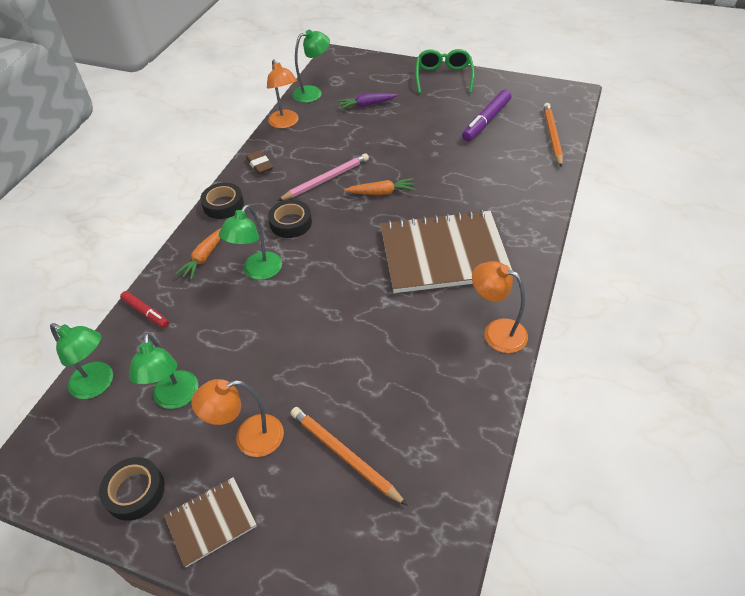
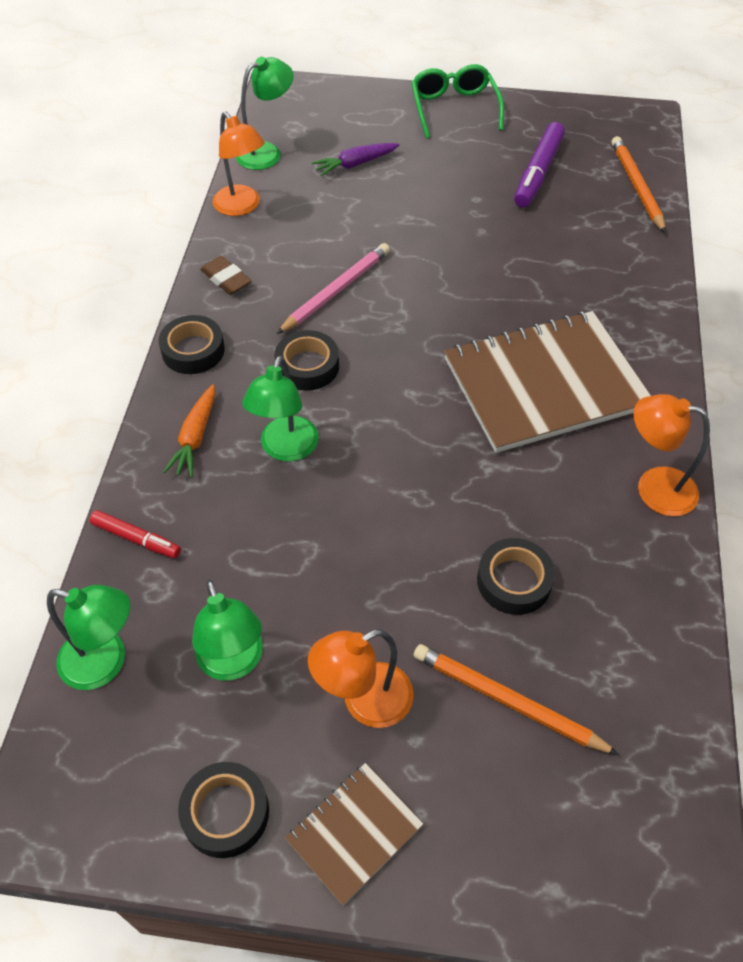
camera: 15 degrees left, 5 degrees up
orange carrot [344,178,415,195] -> none
none -> black tape [477,538,555,615]

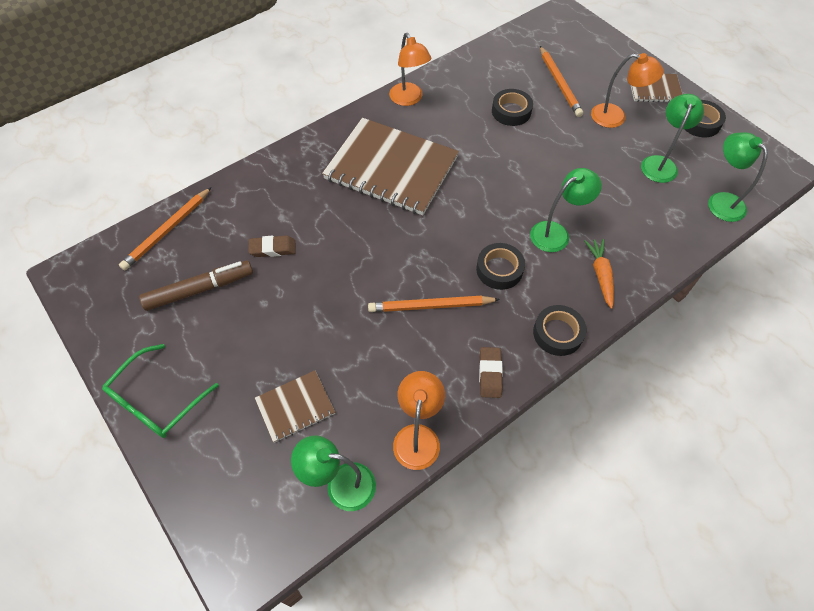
camera: 135 degrees left, 5 degrees up
red marker [90,510,181,558] -> none
orange carrot [163,384,215,478] -> orange carrot turned 60 degrees counterclockwise [584,239,614,309]
pink pencil [277,243,390,334] -> orange pencil [368,296,500,312]
purple carrot [311,143,399,176] -> brown notebook [255,370,335,443]
purple marker [514,122,565,207] -> brown marker [139,260,253,311]
none -> brown eraser [248,236,296,257]

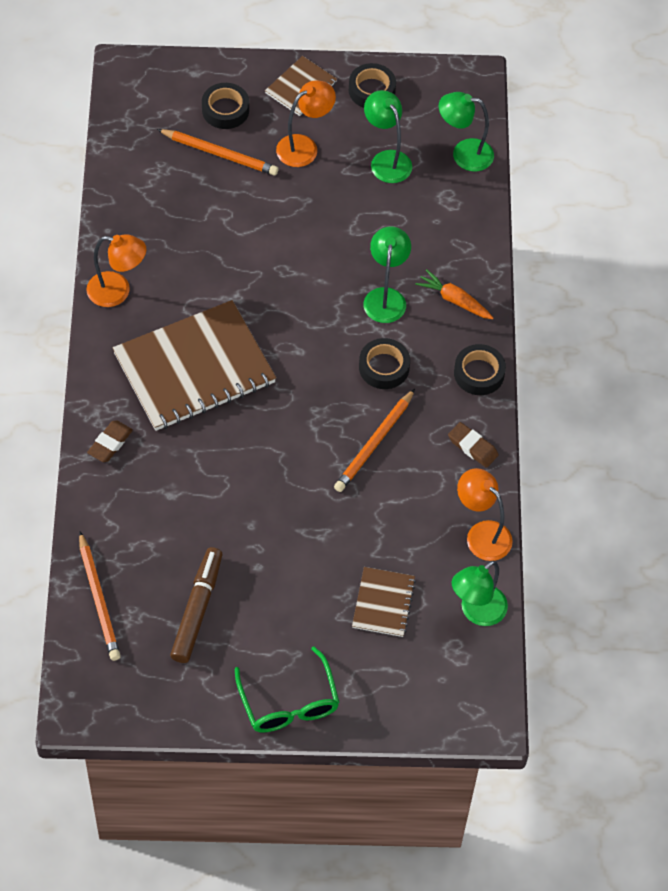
camera: 55 degrees left, 0 degrees up
brown eraser [248,236,296,257] -> brown eraser moved to [87,420,133,462]
black tape [492,89,533,126] -> black tape moved to [202,83,249,129]

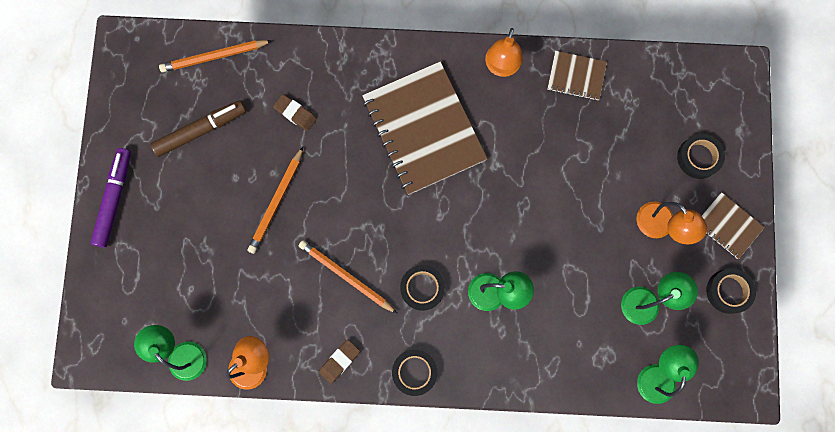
camera: 95 degrees right, 20 degrees up
brown eraser [87,420,133,462] -> brown eraser moved to [273,94,317,131]
orange pencil [157,129,278,175] -> orange pencil moved to [247,147,303,254]
brown marker [170,547,222,663] -> brown marker turned 45 degrees counterclockwise [150,101,246,157]
green glasses [235,646,340,733] -> purple marker [90,148,131,248]
brown notebook [352,567,416,637] -> brown notebook moved to [547,51,607,101]
orange carrot [415,269,493,319] -> none

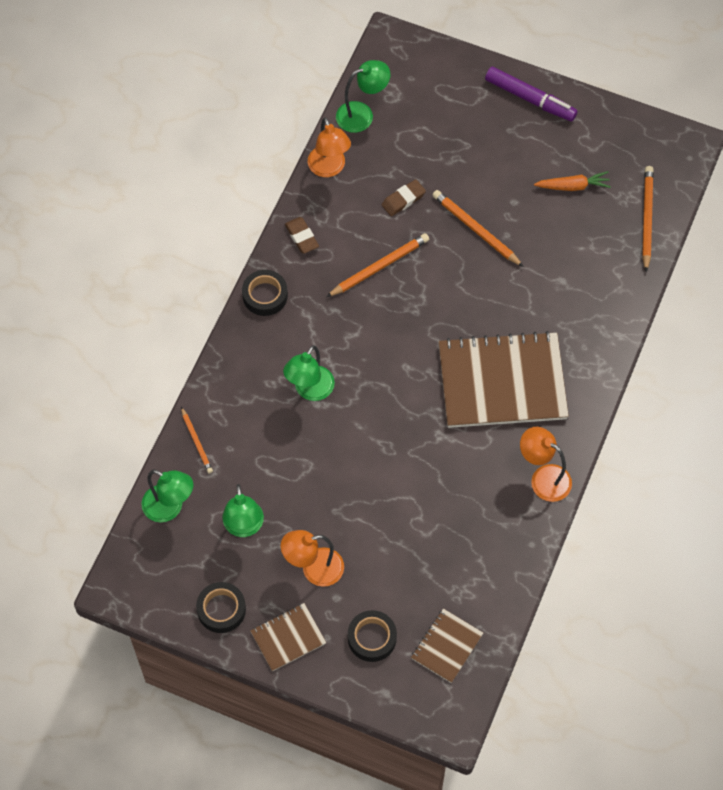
camera: 110 degrees right, 15 degrees down
brown marker [150,101,246,157] -> orange carrot [534,171,611,191]
brown eraser [273,94,317,131] -> brown eraser moved to [382,179,426,216]
black tape [400,265,445,311] -> none
brown notebook [547,51,607,101] -> brown notebook moved to [411,608,483,683]
none -> orange pencil [181,407,213,473]

